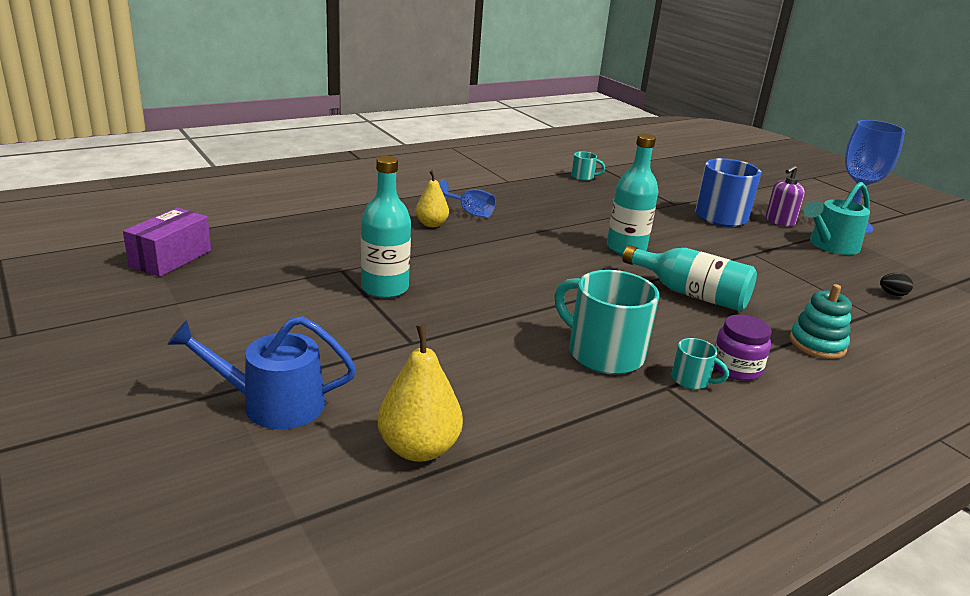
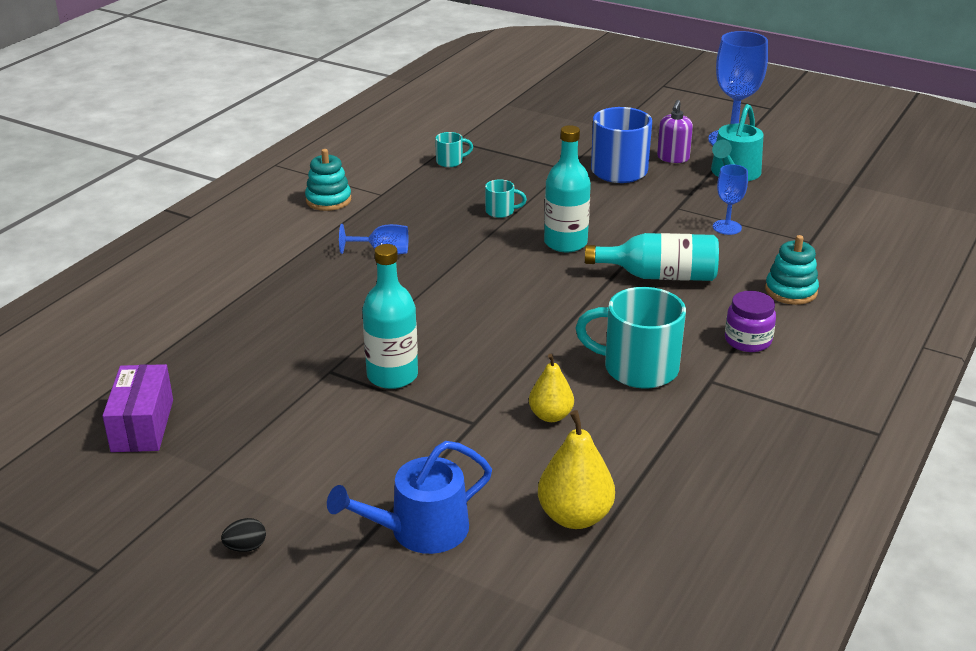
camera: 25 degrees left, 5 degrees up
yellow pear [415,170,449,227] -> yellow pear moved to [529,354,574,422]
turquoise mug [672,338,729,389] -> turquoise mug moved to [485,179,527,218]
black egg [880,273,913,296] -> black egg moved to [221,518,266,552]
none -> turquoise stacking toy [305,149,351,211]
none -> blue goblet [713,164,748,235]

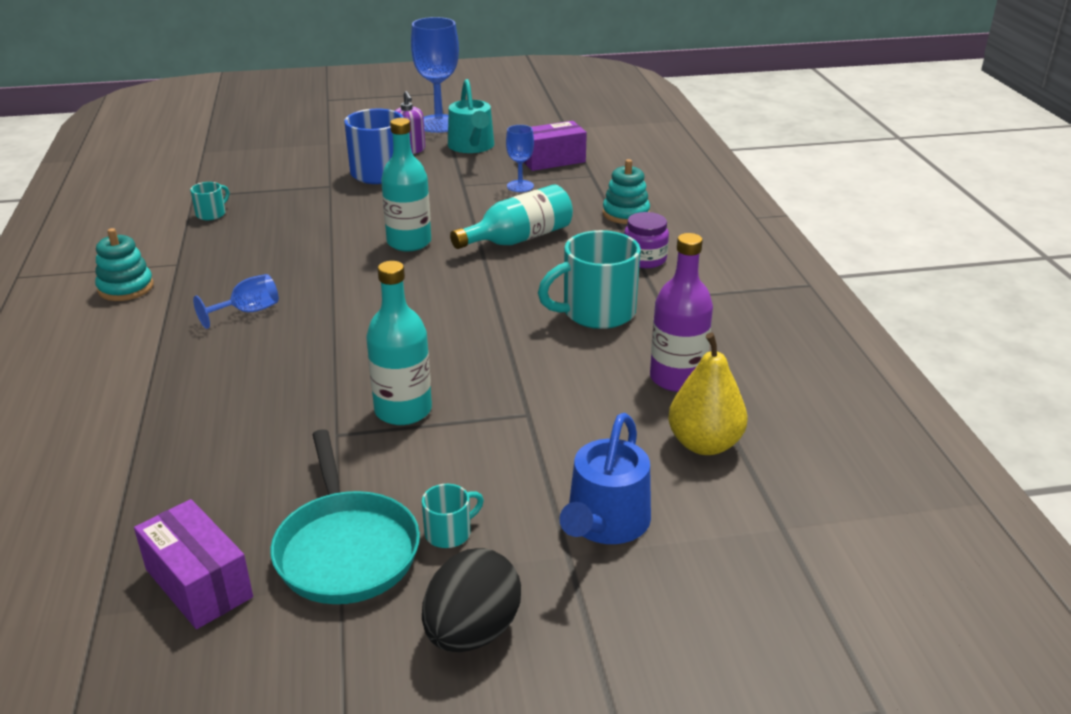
camera: 40 degrees left, 0 degrees up
black egg [221,518,266,552] -> black egg [422,548,521,652], size x2.22
turquoise mug [485,179,527,218] -> turquoise mug moved to [422,484,484,548]
yellow pear [529,354,574,422] -> none
none -> turquoise pan [270,429,420,604]
none -> purple box [524,121,587,171]
none -> purple bottle [650,233,713,392]

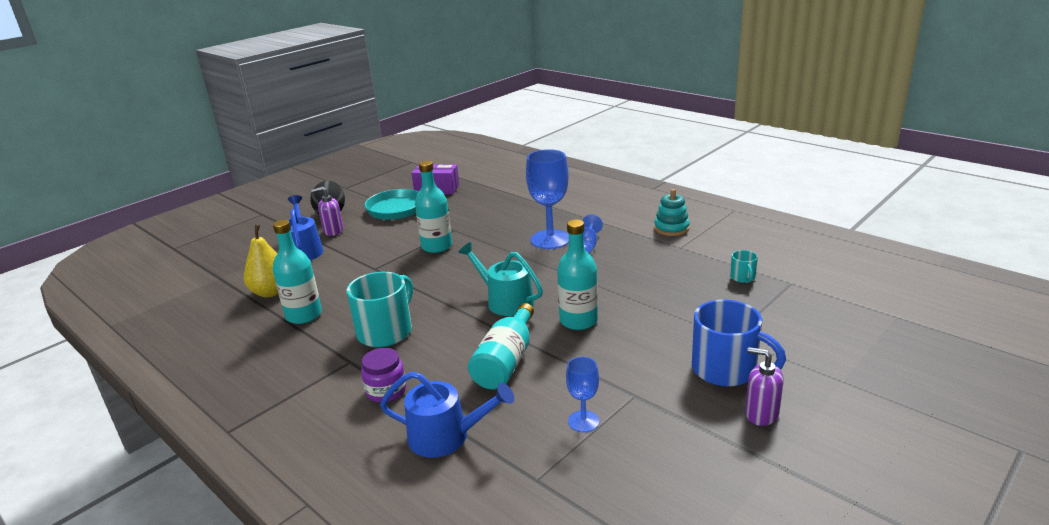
camera: 145 degrees right, 5 degrees down
blue goblet [411,17,459,133] -> blue goblet moved to [526,149,569,249]
turquoise mug [422,484,484,548] -> none
turquoise watering can [448,79,494,153] -> turquoise watering can moved to [458,242,543,316]
purple box [524,121,587,171] -> none
turquoise stacking toy [603,159,650,224] -> blue watering can [380,371,514,458]
purple bottle [650,233,713,392] -> turquoise bottle [273,220,322,324]
none -> purple soap dispenser [311,187,343,236]

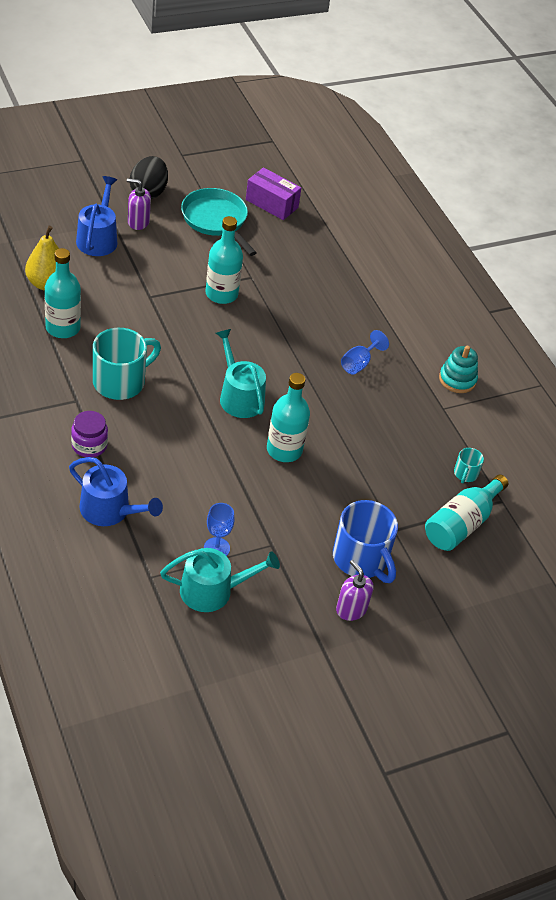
camera: 15 degrees right, 20 degrees up
turquoise bottle [468,303,534,390] -> turquoise bottle moved to [425,475,509,551]
blue goblet [526,149,569,249] -> none
none -> turquoise watering can [160,548,280,612]

